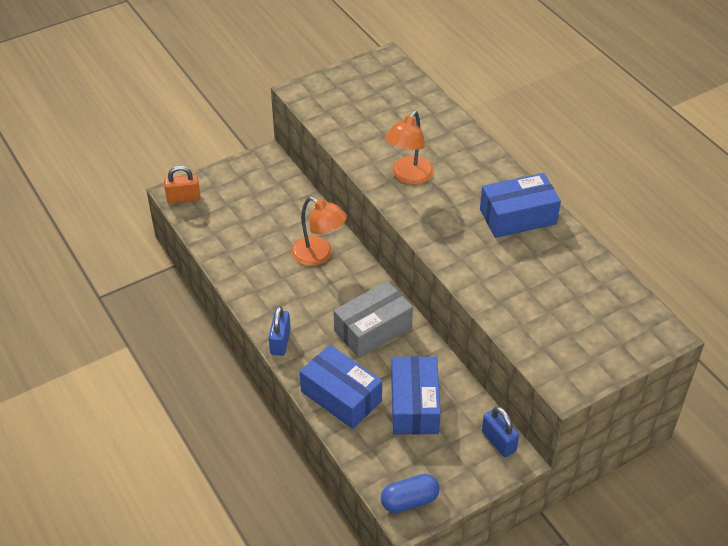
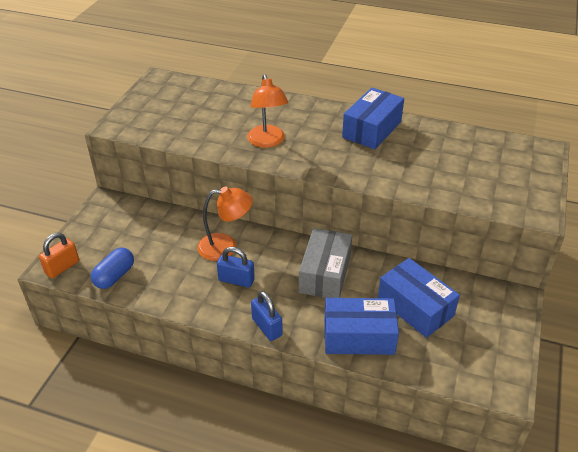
camera: 40 degrees left, 5 degrees down
blue capsule [381,474,440,513] -> blue capsule moved to [91,248,134,289]
blue padlock [482,406,519,457] -> blue padlock moved to [217,247,255,287]

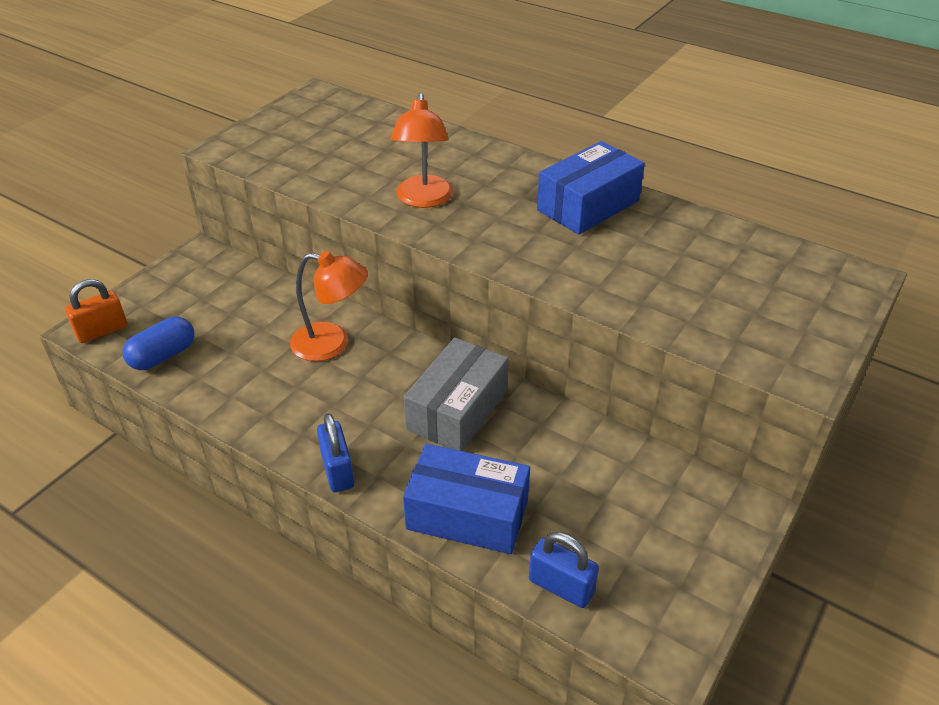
camera: 15 degrees right, 0 degrees up
blue padlock [217,247,255,287] -> blue padlock moved to [529,532,599,608]
blue box [378,258,460,338] -> none

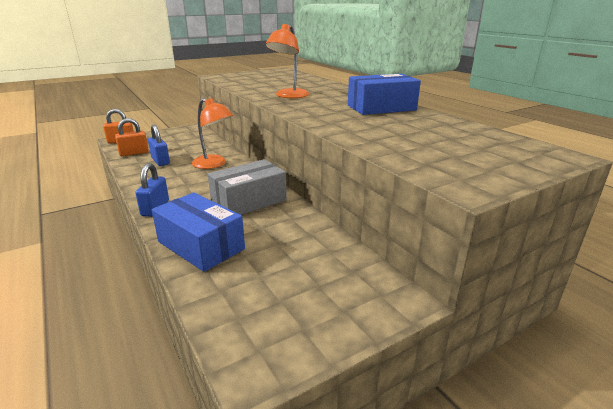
camera: 25 degrees right, 15 degrees down
blue capsule [122,317,195,370] -> orange padlock [115,118,149,156]
blue padlock [529,532,599,608] -> blue padlock moved to [148,125,170,166]

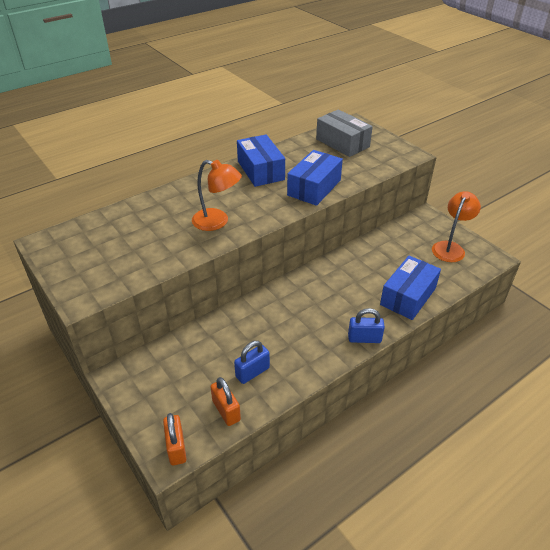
camera: 95 degrees left, 15 degrees up
orange lamp [192,98,233,169] -> orange lamp moved to [432,191,481,262]
grey box [208,159,287,215] -> grey box moved to [316,109,373,157]
none -> blue box [287,150,343,206]

